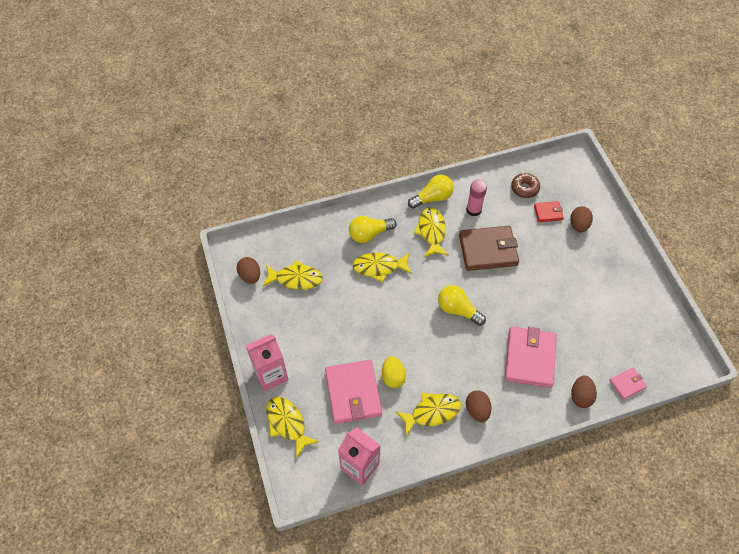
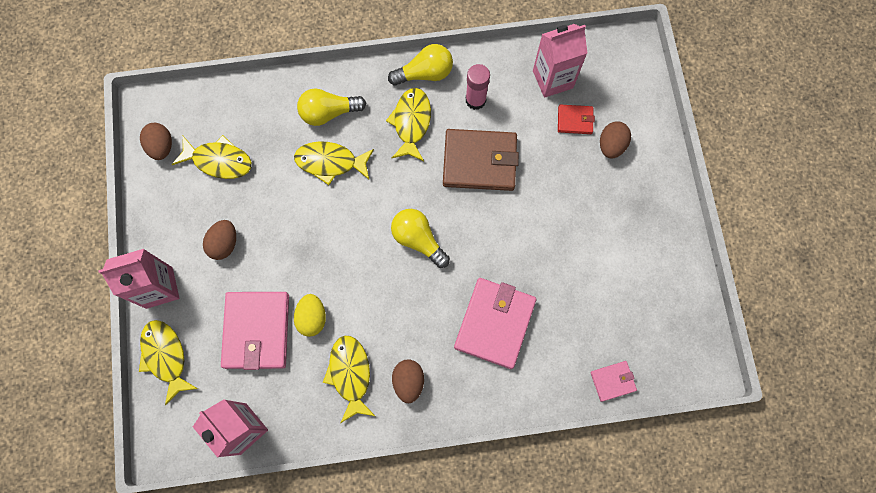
camera: 10 degrees right, 15 degrees up
yellow fish [395,393,461,436] -> yellow fish turned 90 degrees counterclockwise [323,336,375,423]
brown donut [511,173,540,198] -> pink carton [533,24,587,98]
brown egg [571,375,597,408] -> brown egg moved to [203,220,236,260]

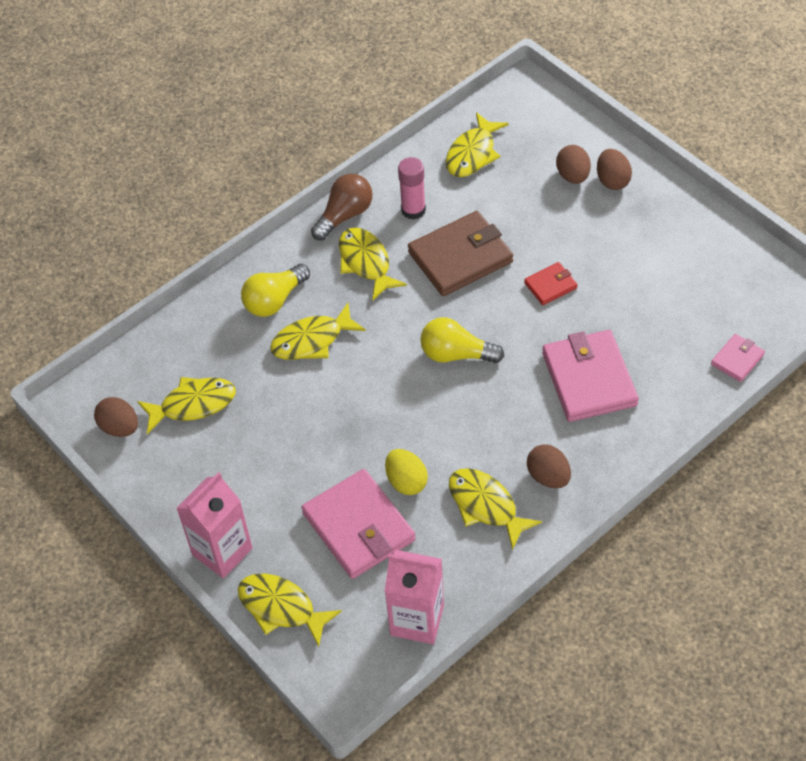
camera: 30 degrees left, 20 degrees down
brown egg [203,220,236,260] -> brown egg moved to [597,149,632,190]
yellow light bulb [388,44,453,86] -> brown light bulb [311,174,373,241]
pink carton [533,24,587,98] -> yellow fish [446,112,508,177]
red wallet [558,104,595,134] -> red wallet moved to [524,262,577,305]

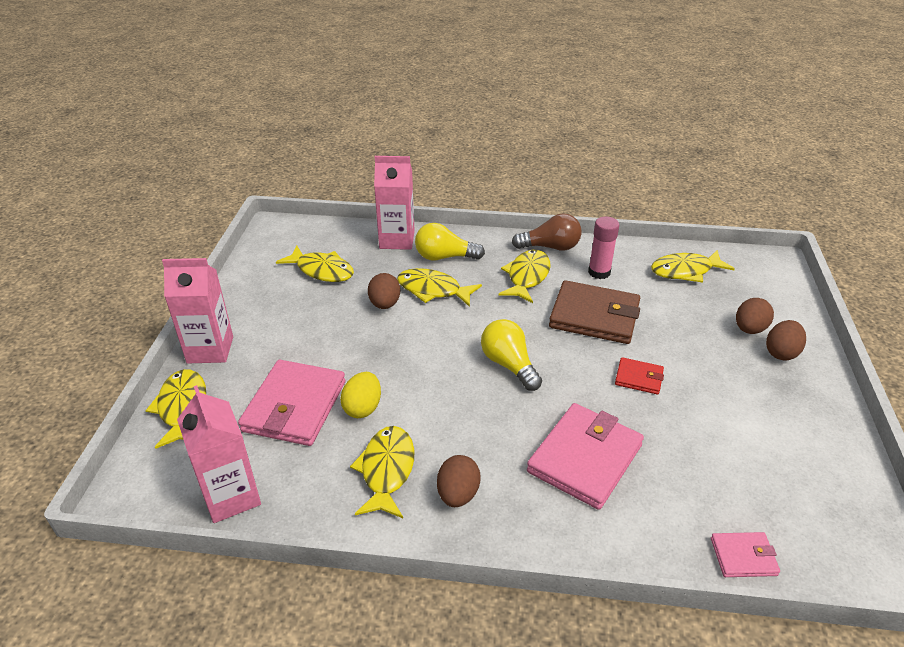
camera: 45 degrees right, 15 degrees down
brown egg [94,397,138,437] -> brown egg moved to [368,273,400,309]
none -> pink carton [374,156,415,250]

